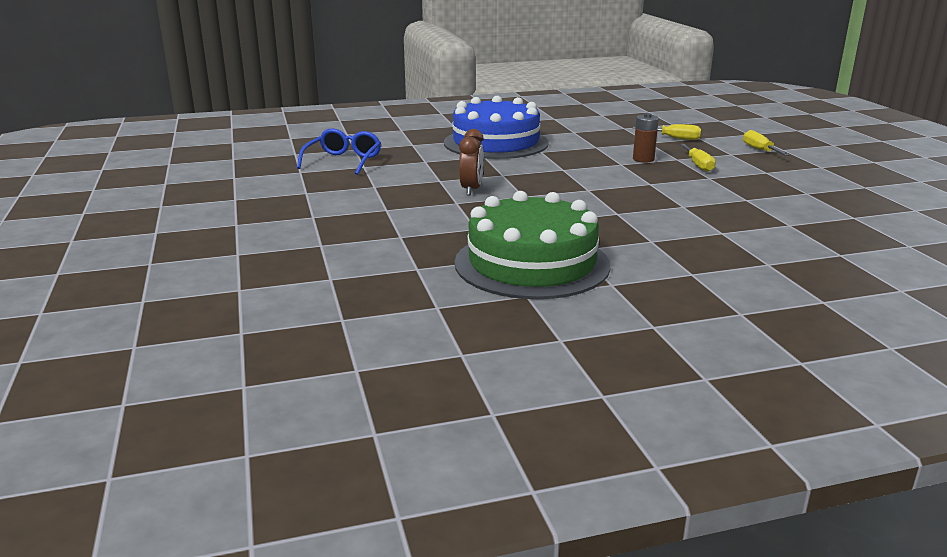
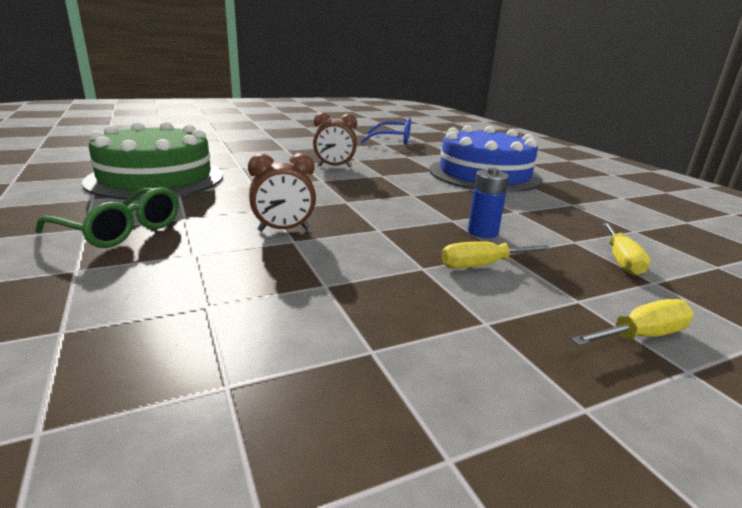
camera: 80 degrees right, 0 degrees up
brown battery [633,113,659,163] -> blue battery [468,168,509,238]
none -> green glasses [35,187,179,248]
none -> brown clock [248,153,316,231]

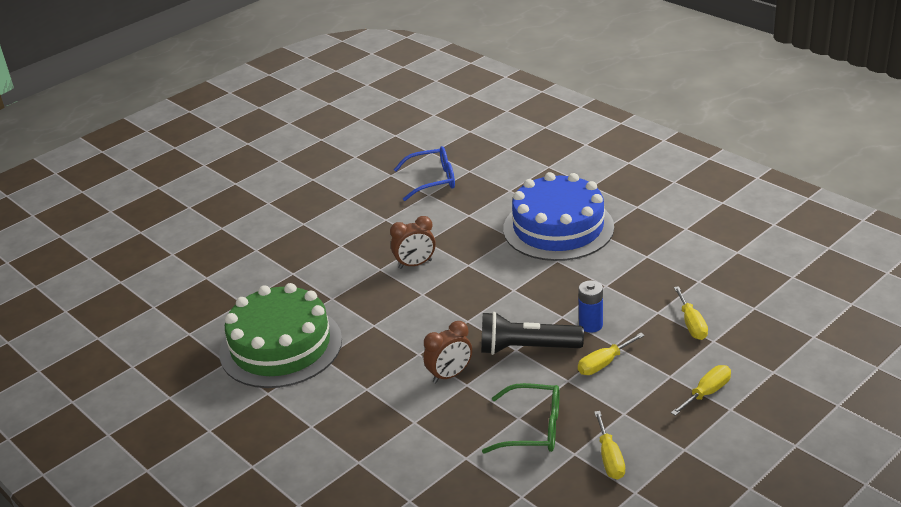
camera: 15 degrees left, 10 degrees up
green glasses [35,187,179,248] -> green glasses moved to [482,383,559,454]
none -> black flashlight [481,312,584,355]
none -> yellow screwdriver [594,411,625,480]

